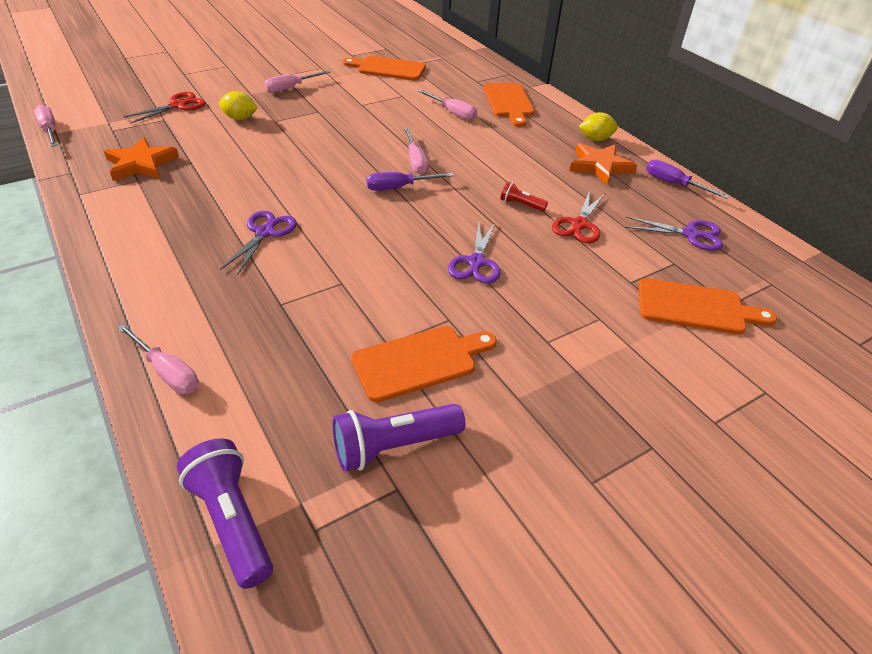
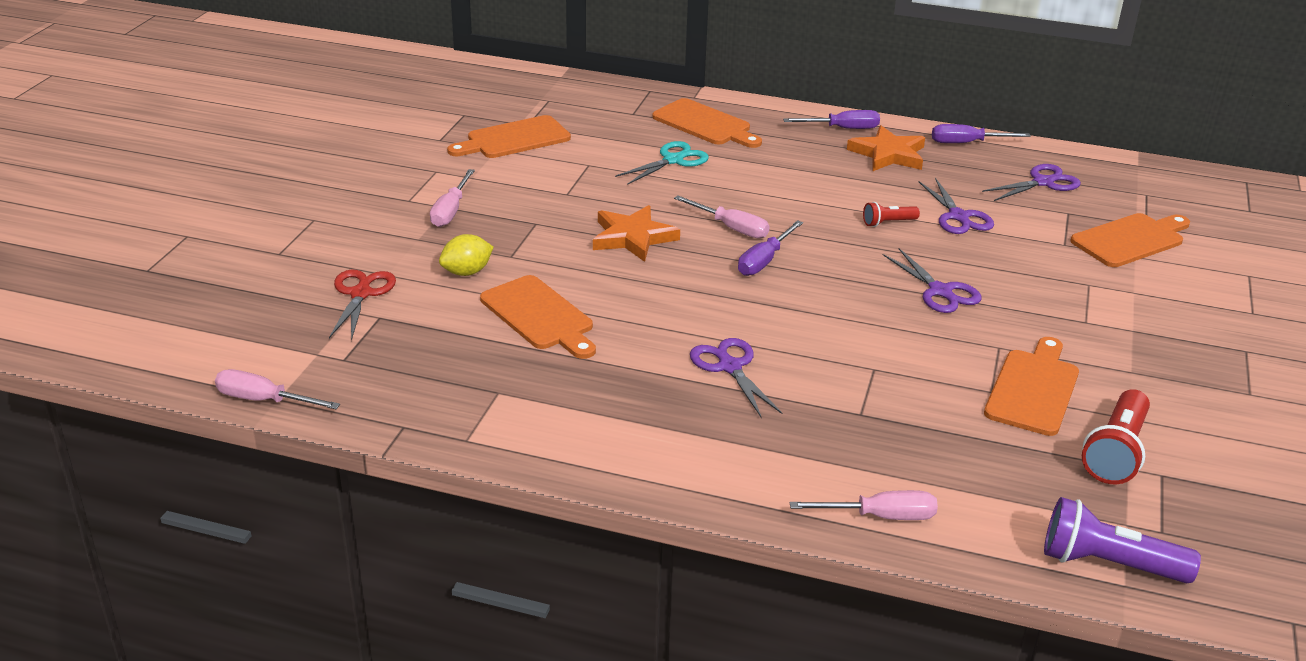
camera: 40 degrees left, 10 degrees down
orange star [104,137,179,181] -> orange star moved to [593,205,680,262]
purple flashlight [332,404,465,472] -> red flashlight [1082,389,1150,484]
pink screwdriver [418,90,477,120] -> turquoise scissors [615,141,709,185]
red scissors [552,190,605,244] -> purple scissors [918,178,994,234]
yellow lemon [579,112,618,141] -> purple screwdriver [783,110,880,129]
none -> orange cutting board [480,275,596,359]

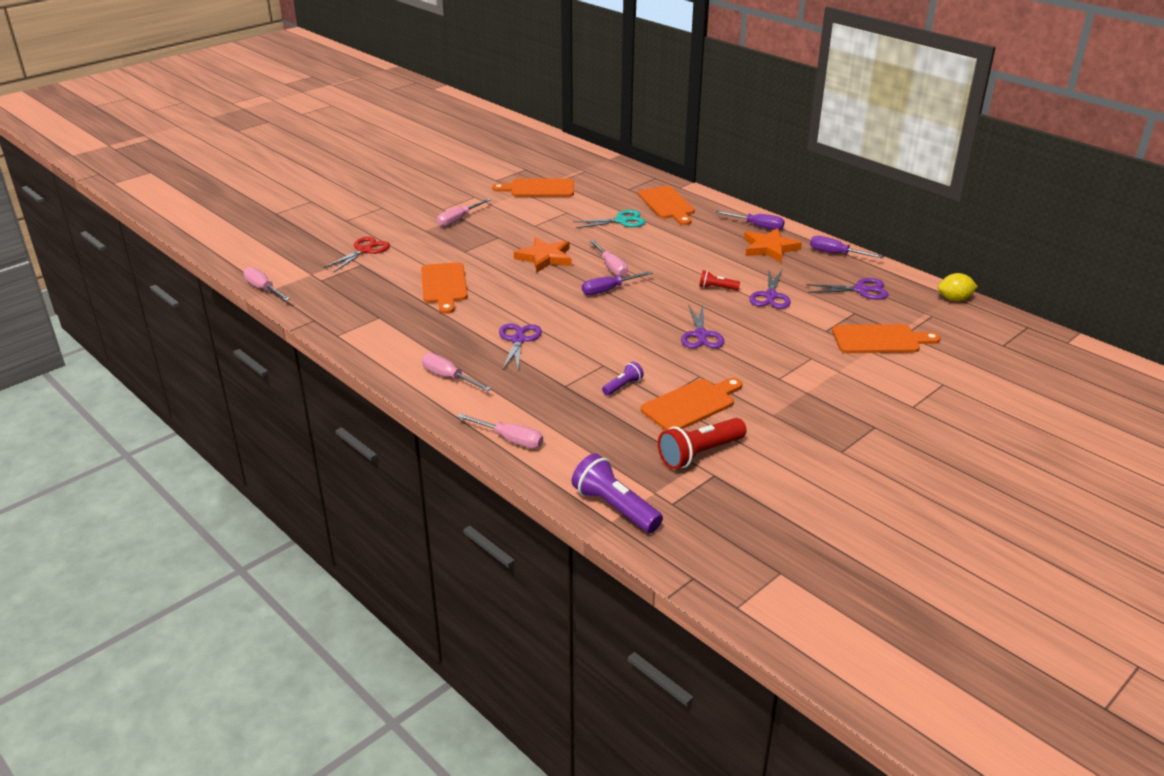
camera: 30 degrees right, 0 degrees up
yellow lemon [439,234,494,276] -> yellow lemon moved to [938,273,978,301]
none -> pink screwdriver [422,353,491,391]
none -> purple flashlight [602,361,644,396]

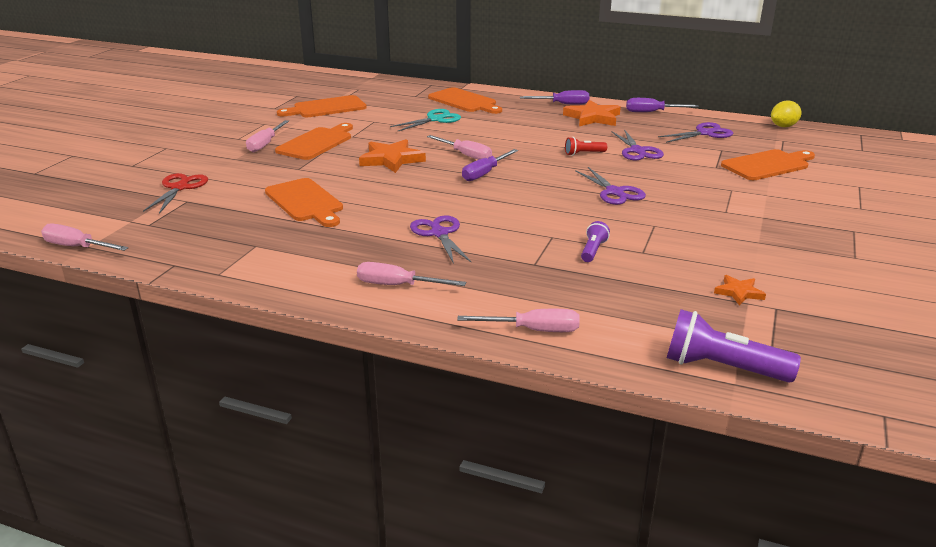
camera: 25 degrees left, 5 degrees down
orange cutting board [641,378,742,431] -> orange cutting board moved to [275,123,353,160]
red flashlight [658,418,746,469] -> orange star [714,275,766,306]

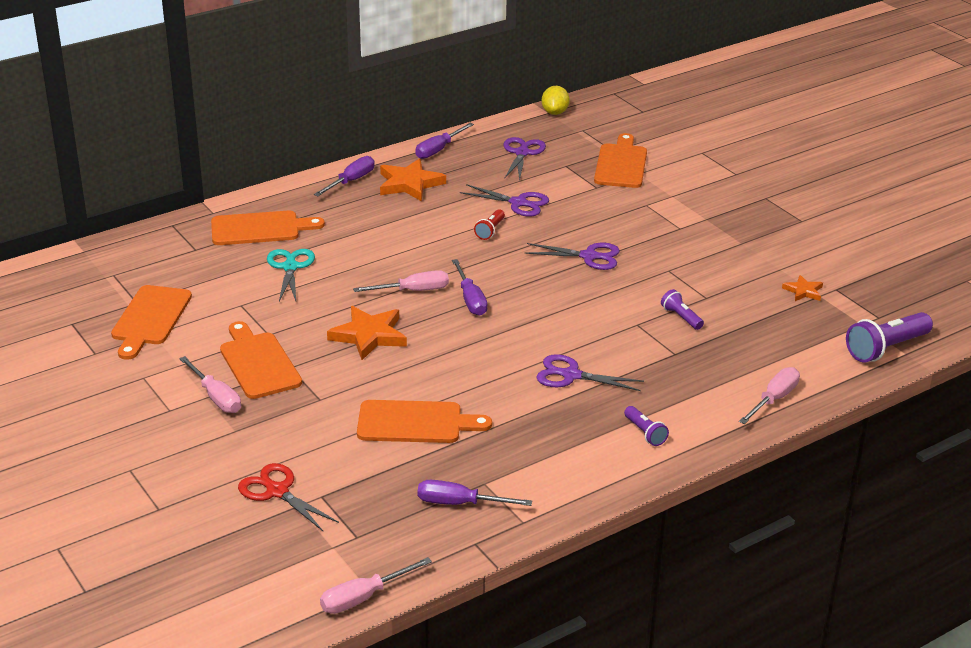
camera: 55 degrees left, 5 degrees up
pink screwdriver [357,262,466,286] -> purple flashlight [624,406,669,446]
none -> purple screwdriver [417,480,532,506]

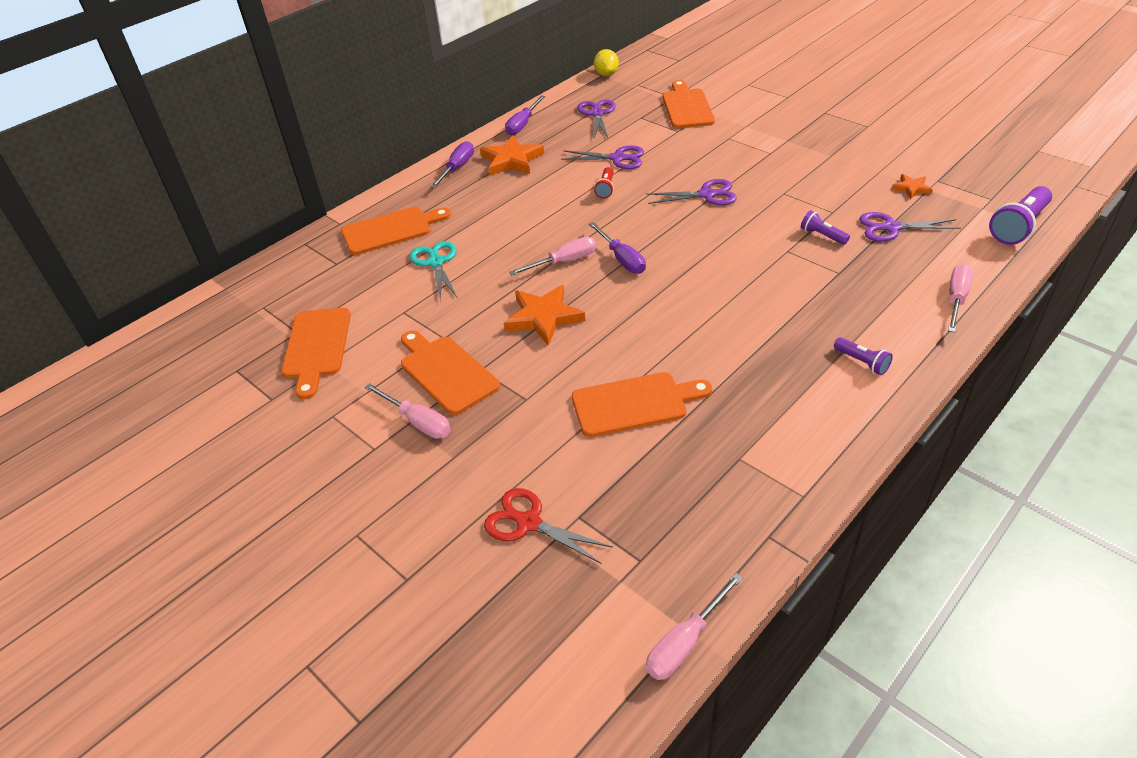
camera: 10 degrees left, 10 degrees up
purple screwdriver [417,480,532,506] -> none
purple scissors [536,354,644,391] -> purple scissors moved to [859,212,961,241]

